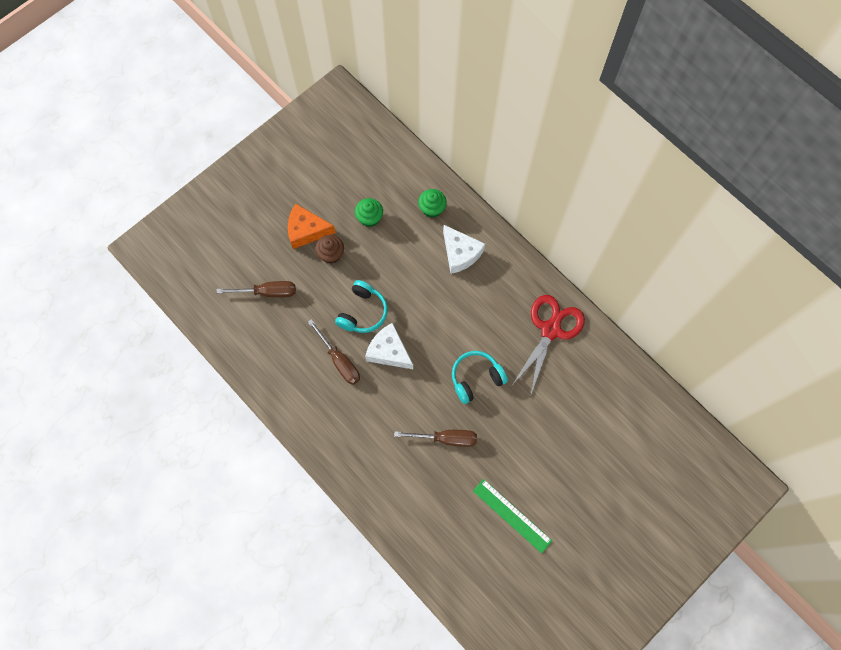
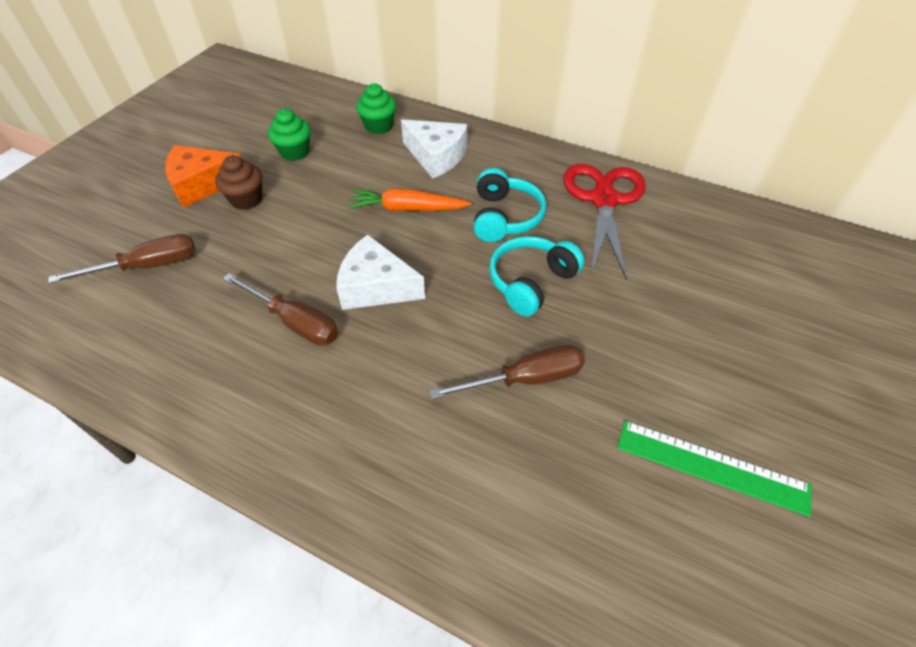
camera: 20 degrees left, 20 degrees down
turquoise headphones [335,280,388,333] -> turquoise headphones moved to [473,168,547,242]
none -> orange carrot [348,189,471,211]

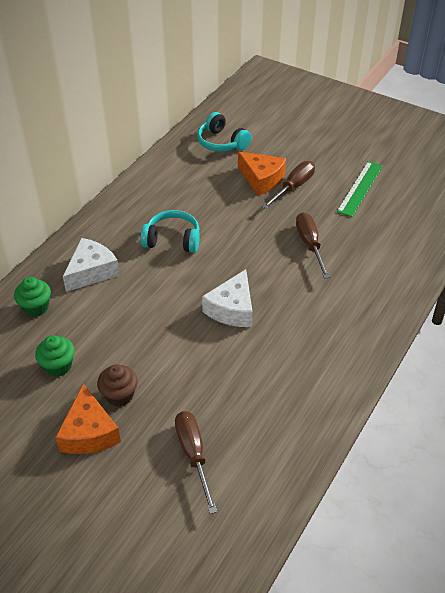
camera: 85 degrees left, 5 degrees down
brown screwdriver [223,273,338,345] -> brown screwdriver moved to [262,161,315,209]
orange carrot [348,189,471,211] -> none
turquoise headphones [489,236,585,317] -> turquoise headphones moved to [197,112,251,152]
red scissors [563,164,646,281] -> none
none -> orange cheese [238,152,286,196]

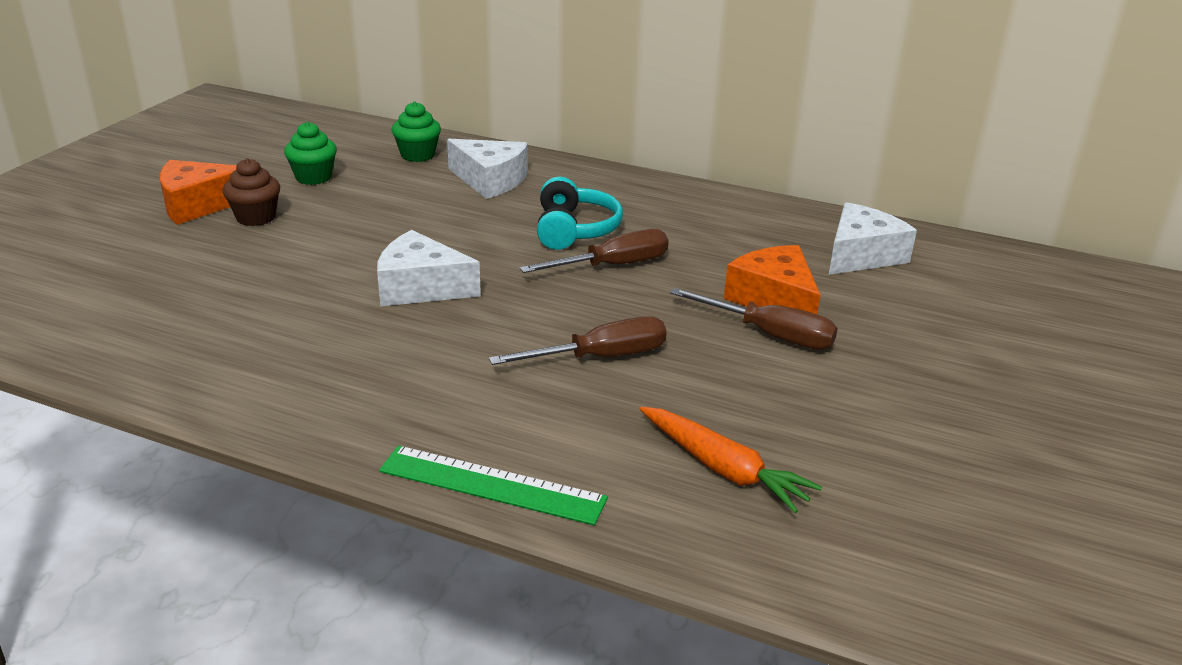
camera: 80 degrees right, 15 degrees down
brown screwdriver [175,411,217,514] -> brown screwdriver moved to [520,229,668,273]
turquoise headphones [197,112,251,152] -> white cheese [829,202,917,275]
orange cheese [238,152,286,196] -> orange cheese turned 120 degrees clockwise [724,245,820,314]
green ruler [337,161,383,217] -> green ruler moved to [379,446,608,525]
none -> orange carrot [640,407,822,513]

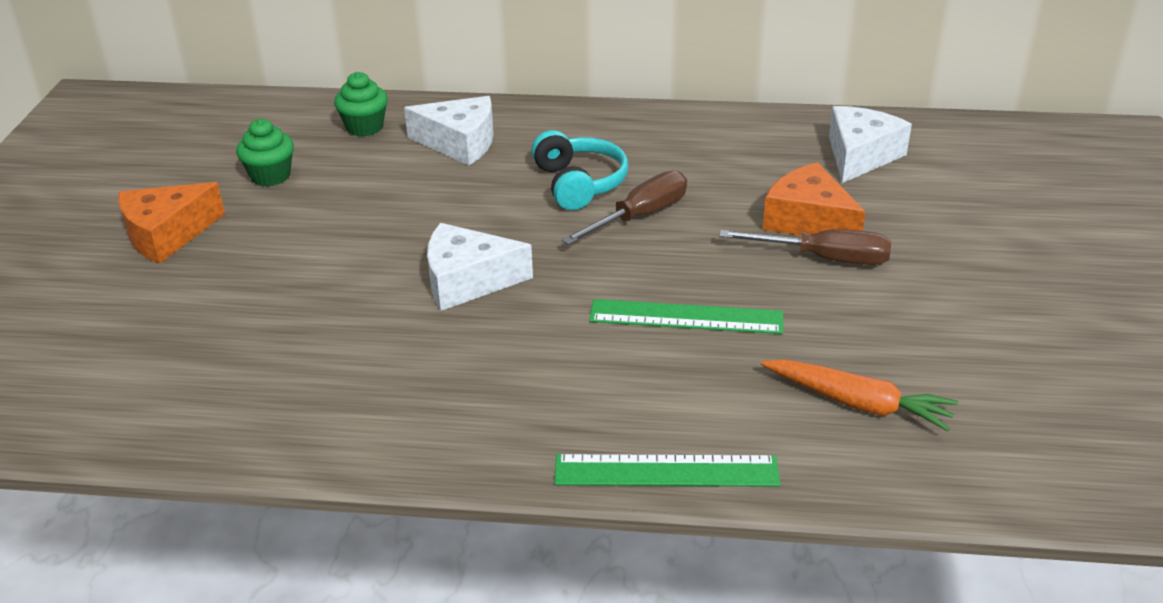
camera: 15 degrees left, 5 degrees up
brown cupcake [223,158,280,226] -> none
brown screwdriver [489,316,667,365] -> green ruler [589,299,783,334]

